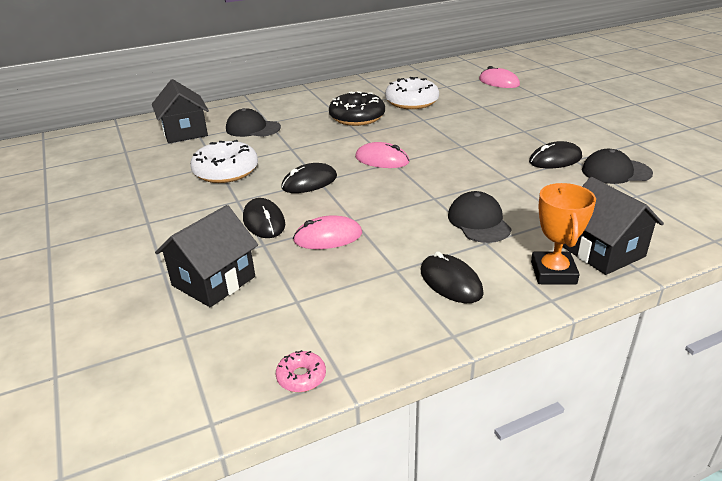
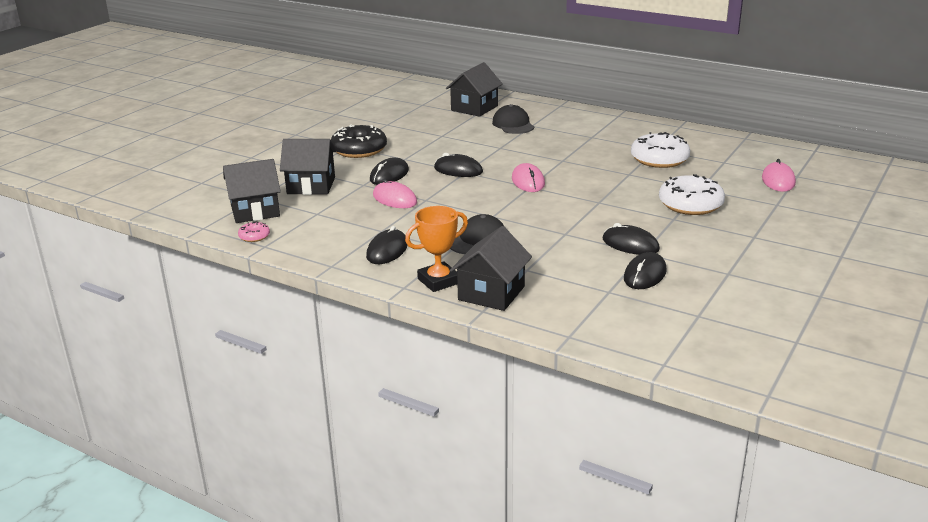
camera: 55 degrees right, 5 degrees down
white donut [190,140,258,183] -> white donut moved to [659,174,725,215]
black donut [329,91,385,126] -> black donut moved to [331,124,387,158]
black cap [582,149,653,184] -> black mouse [624,252,667,289]
none -> black house [223,159,281,223]

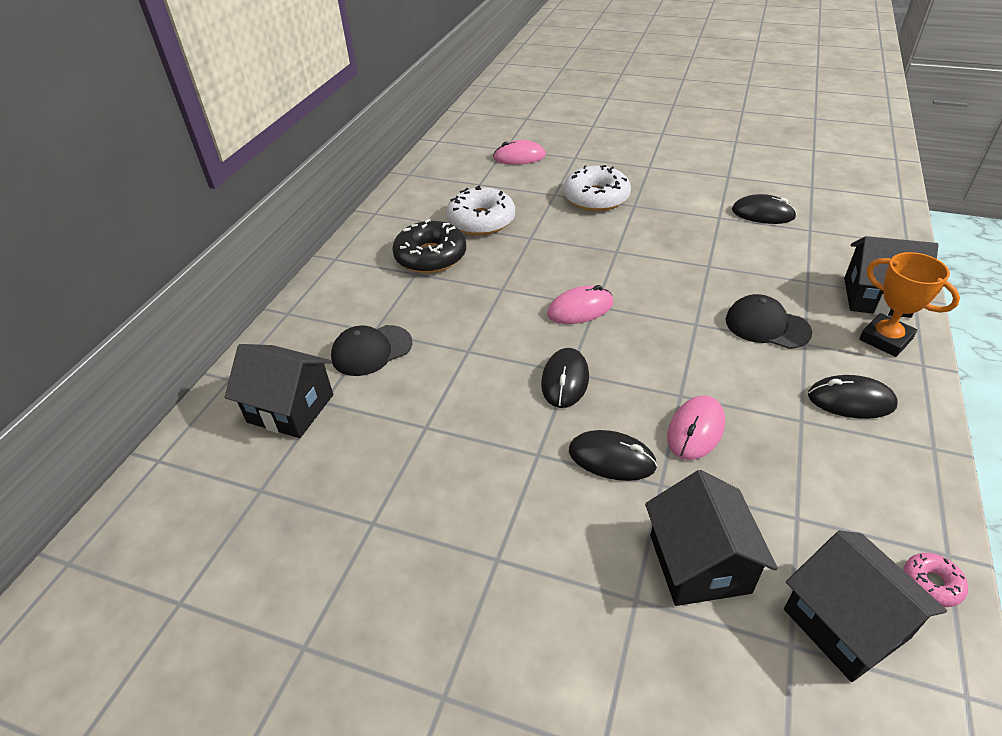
camera: 100 degrees left, 15 degrees up
black donut [331,124,387,158] -> black donut moved to [392,219,466,273]
black mouse [602,223,660,255] -> none

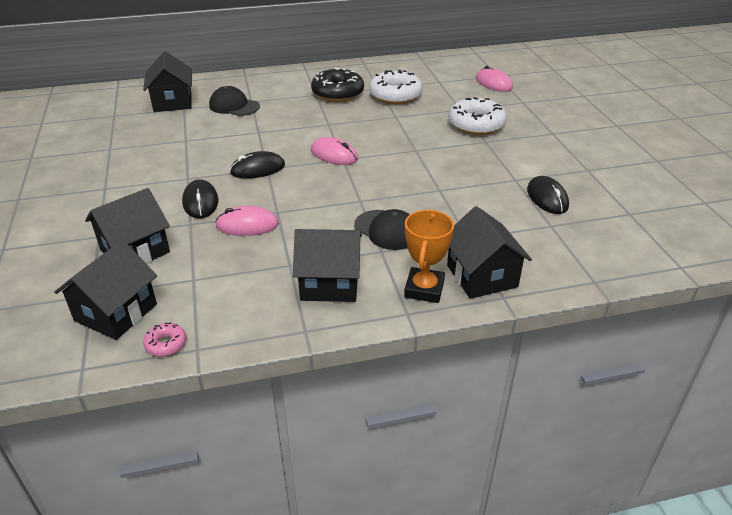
camera: 55 degrees right, 5 degrees down
black cap [726,294,812,349] -> black cap turned 135 degrees clockwise [354,209,410,250]
black mouse [808,375,898,419] -> black house [293,229,362,302]

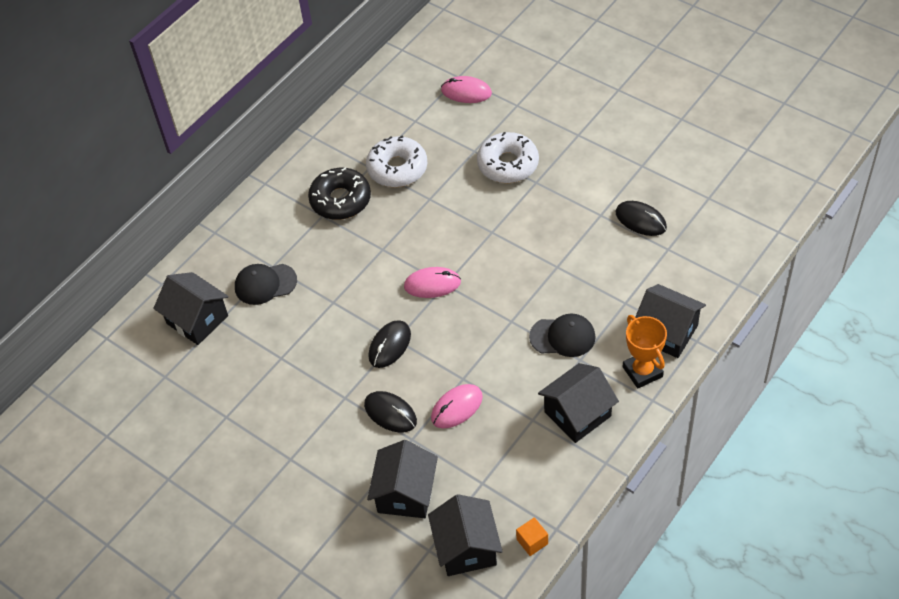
camera: 35 degrees left, 15 degrees up
pink donut [143,322,187,357] -> orange cube [516,517,548,556]

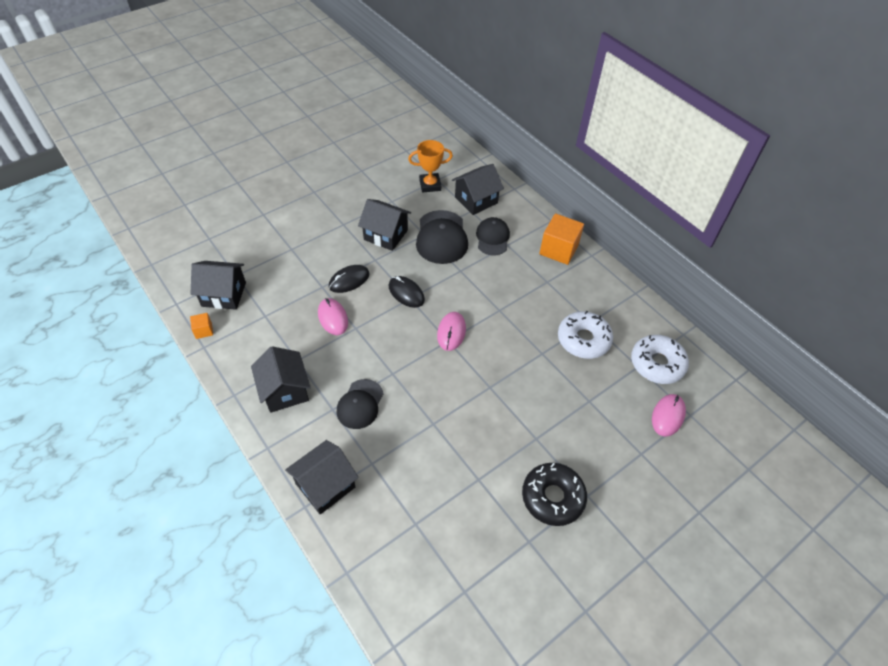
camera: 100 degrees right, 0 degrees up
black donut [308,167,371,220] -> black donut moved to [522,463,587,526]
black house [367,440,438,518] -> black house moved to [358,199,411,251]
white donut [477,132,539,183] -> white donut moved to [631,335,689,384]
black mouse [616,201,667,236] -> none
orange trophy [623,315,667,389] -> orange trophy moved to [408,140,453,193]
none -> black cap [416,210,468,264]
none -> orange cube [539,213,584,265]

